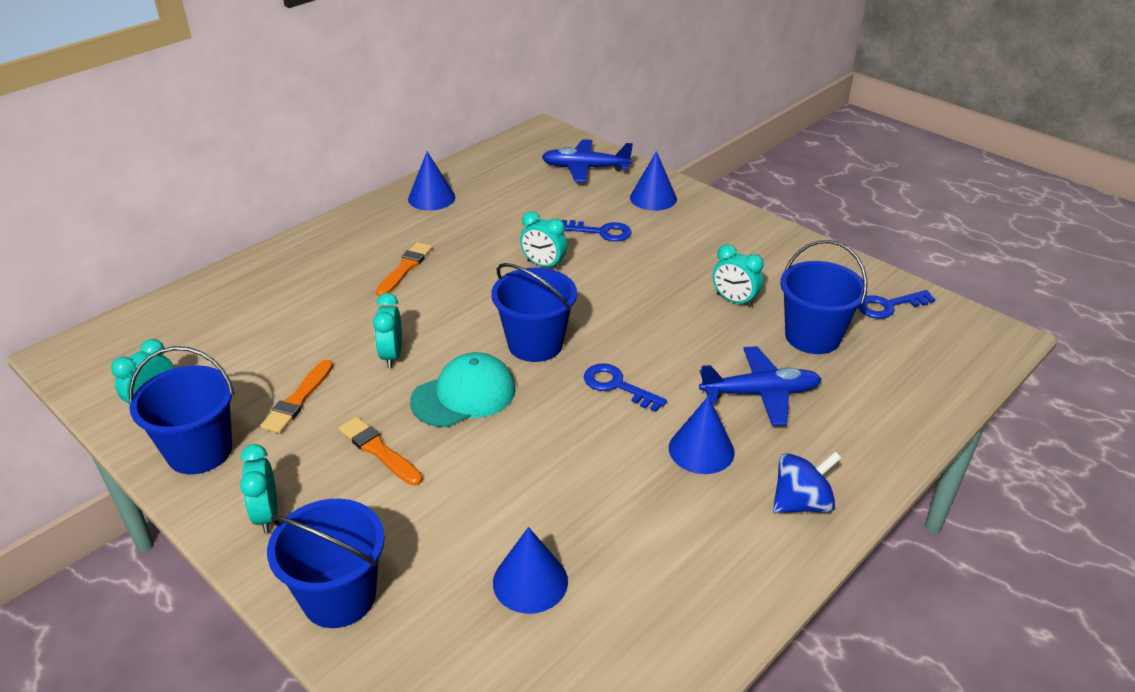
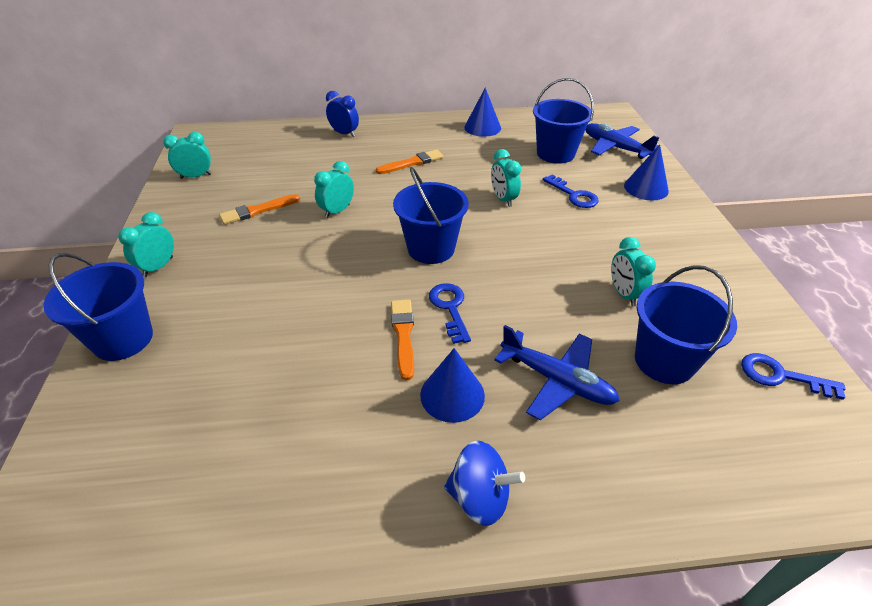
camera: 40 degrees right, 5 degrees up
blue bucket [129,346,235,474] -> blue bucket moved to [533,78,594,164]
orange brush [339,417,422,486] -> orange brush moved to [391,300,414,381]
turquoise cap [410,352,516,427] -> none
blue cone [493,527,568,614] -> none
none -> blue clock [326,91,359,137]

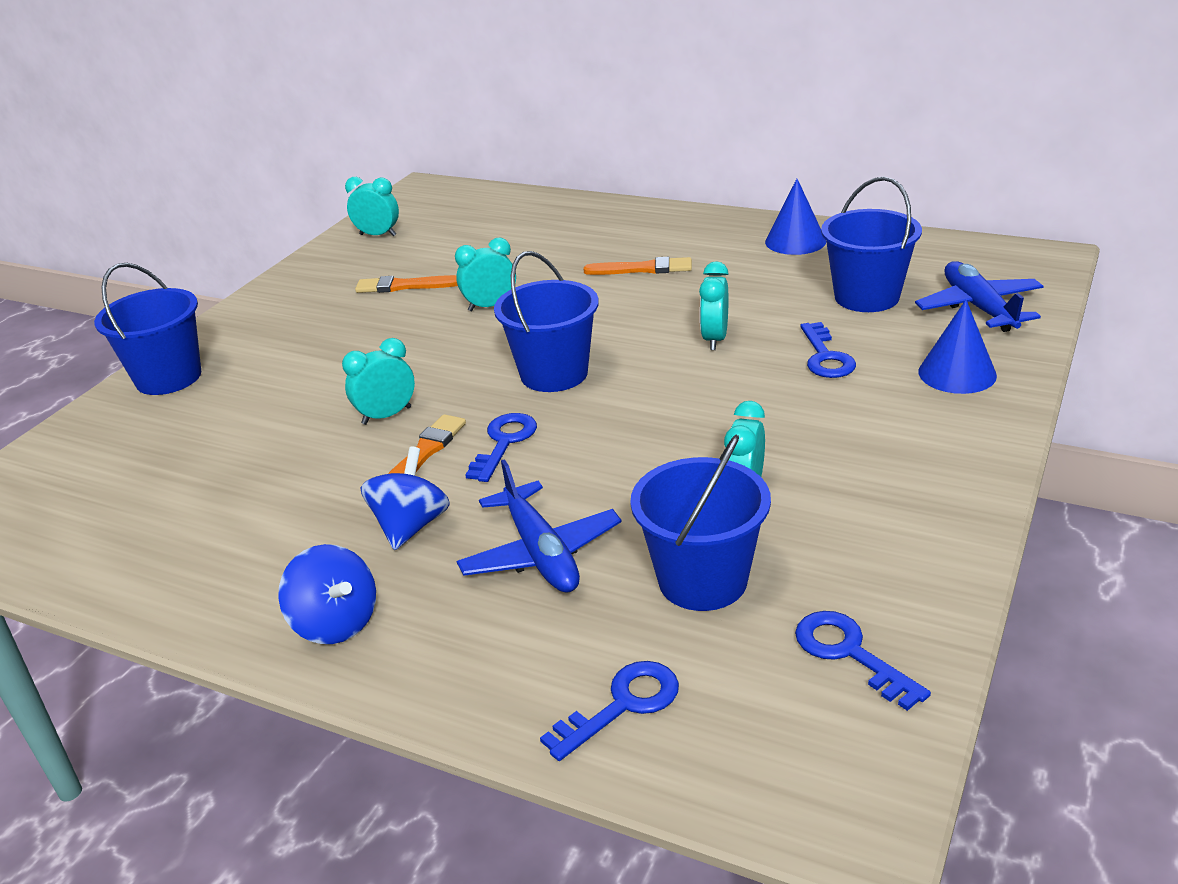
camera: 35 degrees right, 10 degrees down
turquoise clock [118,212,174,277] -> turquoise clock moved to [342,338,415,425]
blue clock [326,91,359,137] -> none
blue cone [420,348,485,423] -> blue spinning top [360,447,450,550]
none -> blue key [540,661,679,761]

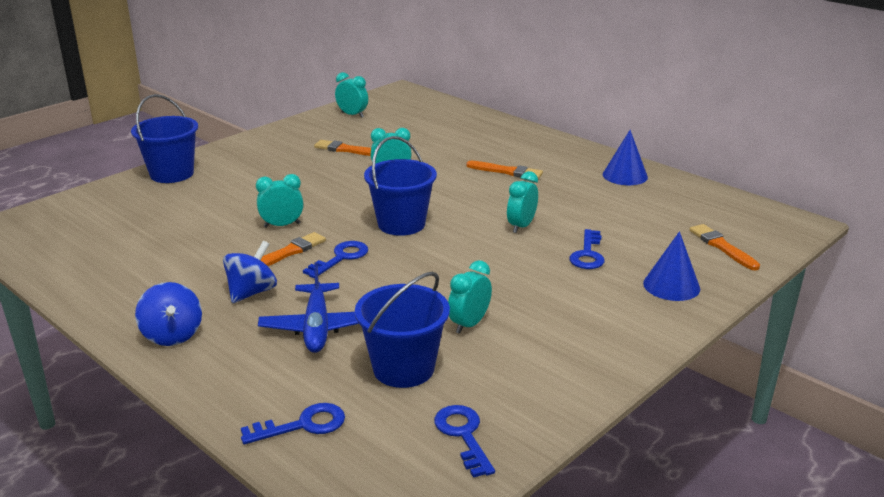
camera: 15 degrees right, 5 degrees down
blue bucket [821,177,922,312] -> none
blue plane [915,261,1044,332] -> orange brush [689,224,760,271]

